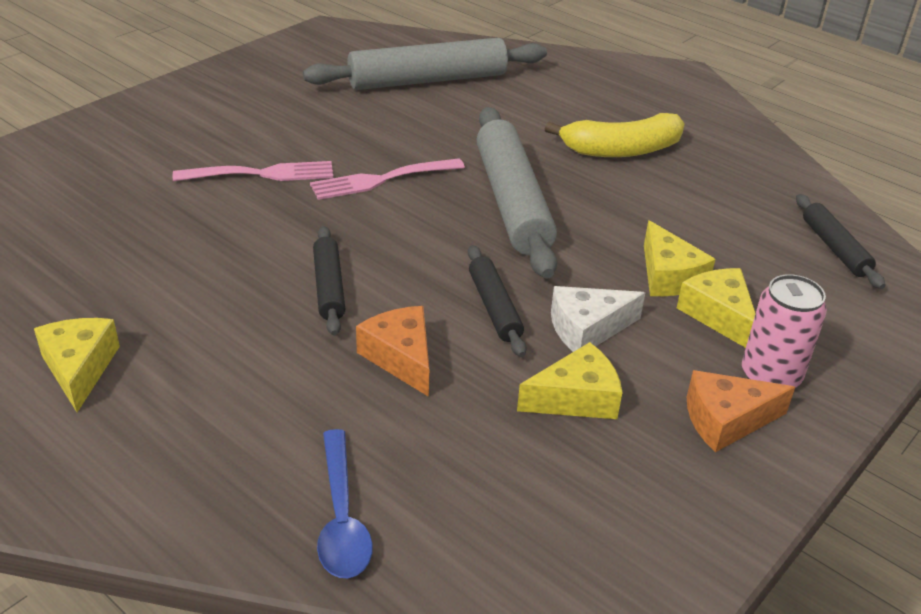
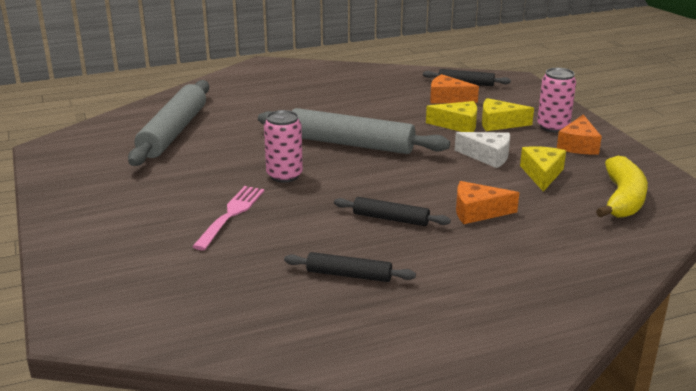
camera: 60 degrees left, 10 degrees down
yellow cheese [34,318,120,412] -> none
pink fork [310,158,465,200] -> pink can [264,110,303,183]
blue spoon [317,429,373,578] -> none
black rolling pin [468,245,527,357] -> black rolling pin moved to [284,252,416,282]
yellow banana [545,113,685,157] -> yellow banana moved to [596,156,648,218]
white cheese [551,286,645,352] -> white cheese turned 75 degrees counterclockwise [455,132,510,168]
none -> orange cheese [430,74,479,104]

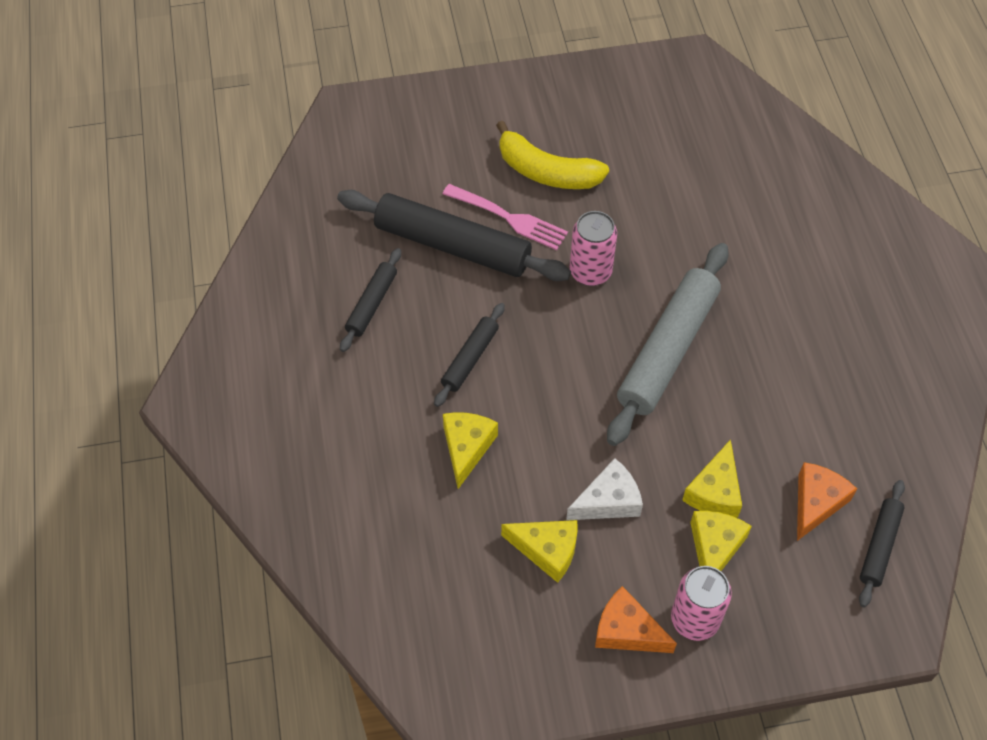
camera: 100 degrees right, 30 degrees up
grey rolling pin [128,80,209,166] -> none
white cheese [455,132,510,168] -> white cheese turned 150 degrees counterclockwise [566,458,643,520]
orange cheese [456,181,519,224] -> yellow cheese [443,412,498,489]
yellow banana [596,156,648,218] -> yellow banana moved to [496,121,609,189]
none -> black rolling pin [337,190,571,281]

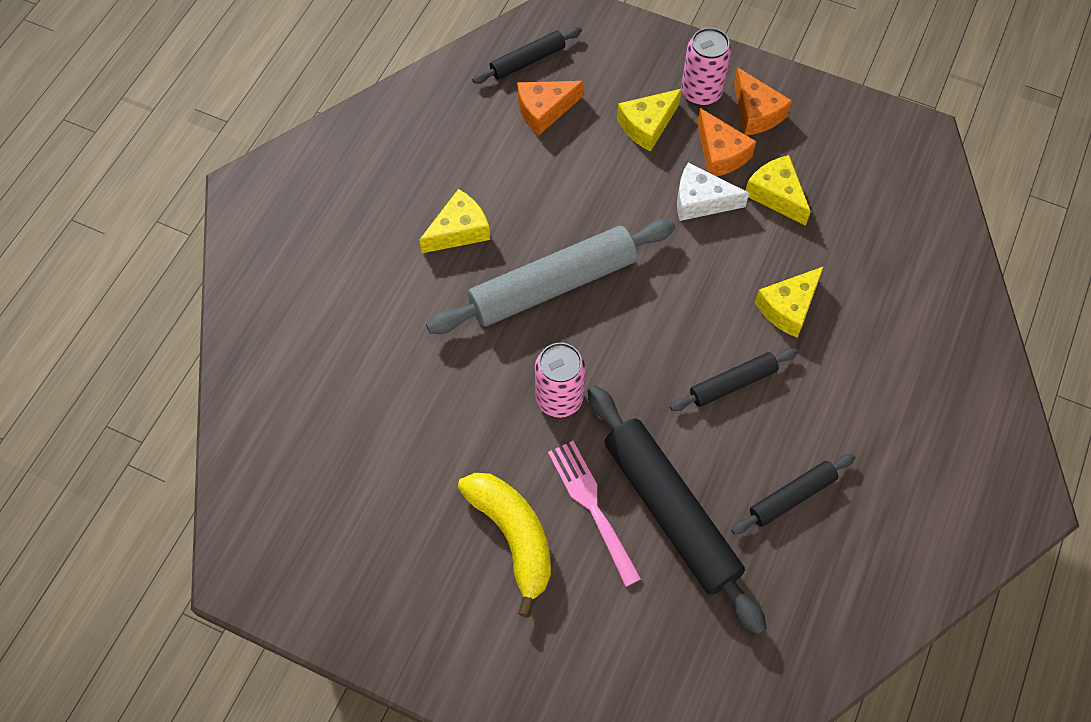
camera: 145 degrees left, 5 degrees up
yellow cheese [682,439,742,518] -> yellow cheese moved to [419,189,490,253]
none -> orange cheese [697,108,757,176]

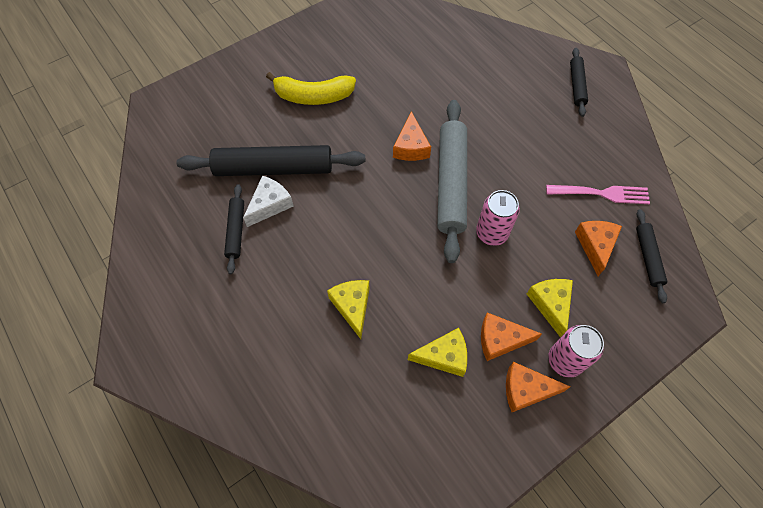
camera: 120 degrees right, 0 degrees up
yellow cheese [419,189,490,253] -> none
pink can [535,342,586,418] -> pink can moved to [476,190,520,246]
pink fork [548,441,642,587] -> pink fork moved to [546,185,650,204]
black rolling pin [670,348,798,411] -> black rolling pin moved to [570,48,588,117]
white cheese [677,163,749,221] -> white cheese moved to [243,176,294,227]
none -> orange cheese [393,111,431,161]

